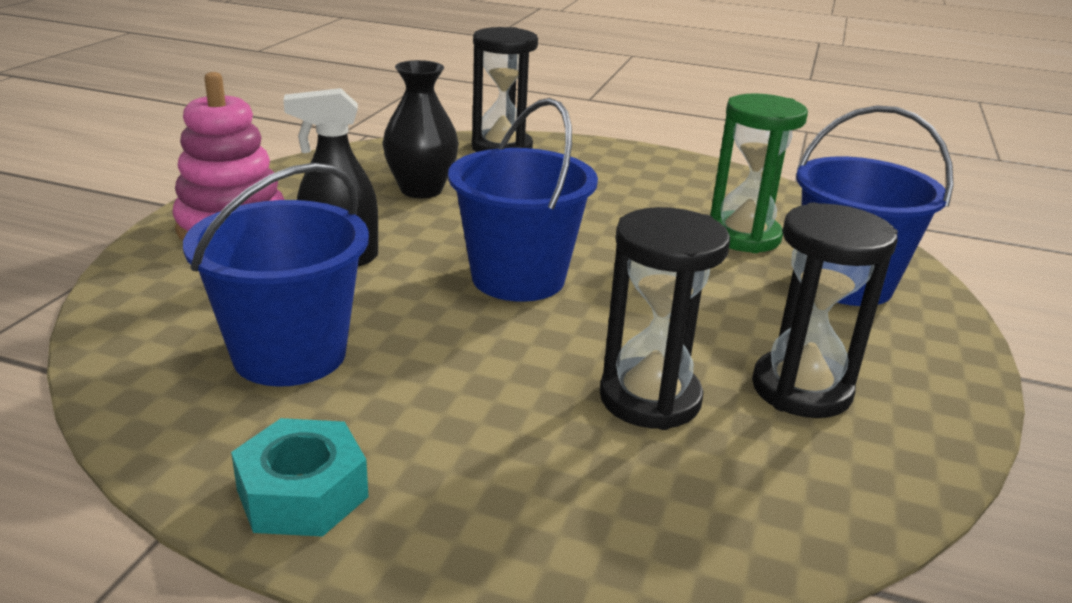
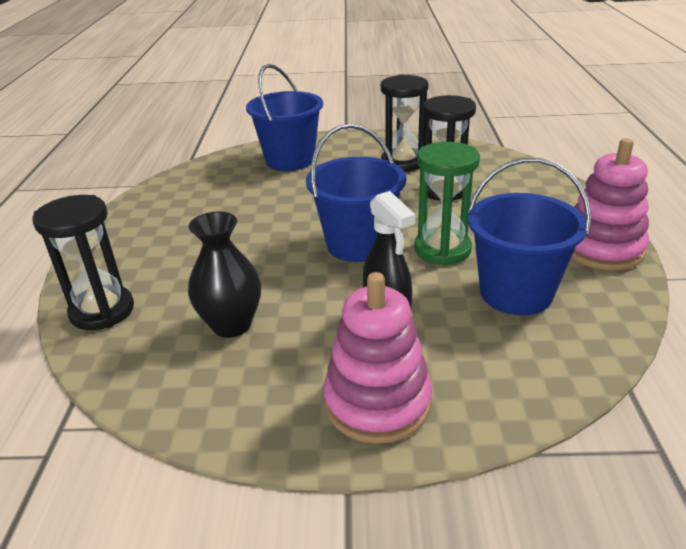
camera: 105 degrees left, 5 degrees up
turquoise nut [231,418,368,537] -> pink stacking toy [571,138,649,270]
green hourglass [710,93,808,253] -> green hourglass moved to [414,142,480,266]

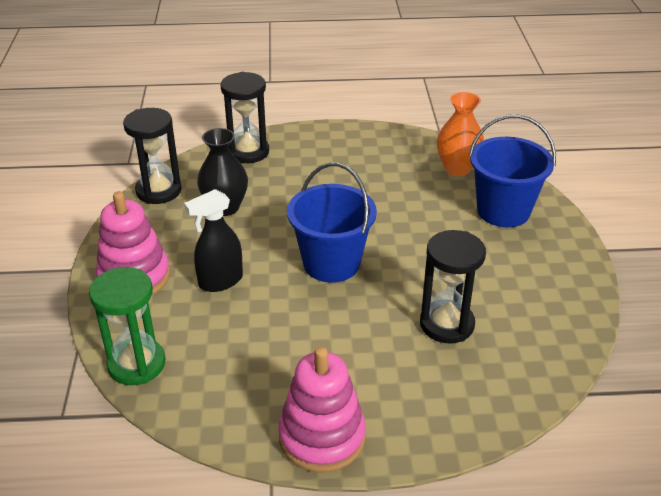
camera: 85 degrees right, 5 degrees up
black hourglass [381,75,428,172] -> black hourglass moved to [123,108,181,204]
green hourglass [414,142,480,266] -> green hourglass moved to [89,267,165,385]
blue bucket [468,158,591,315] -> none
none -> orange vase [437,92,484,176]

